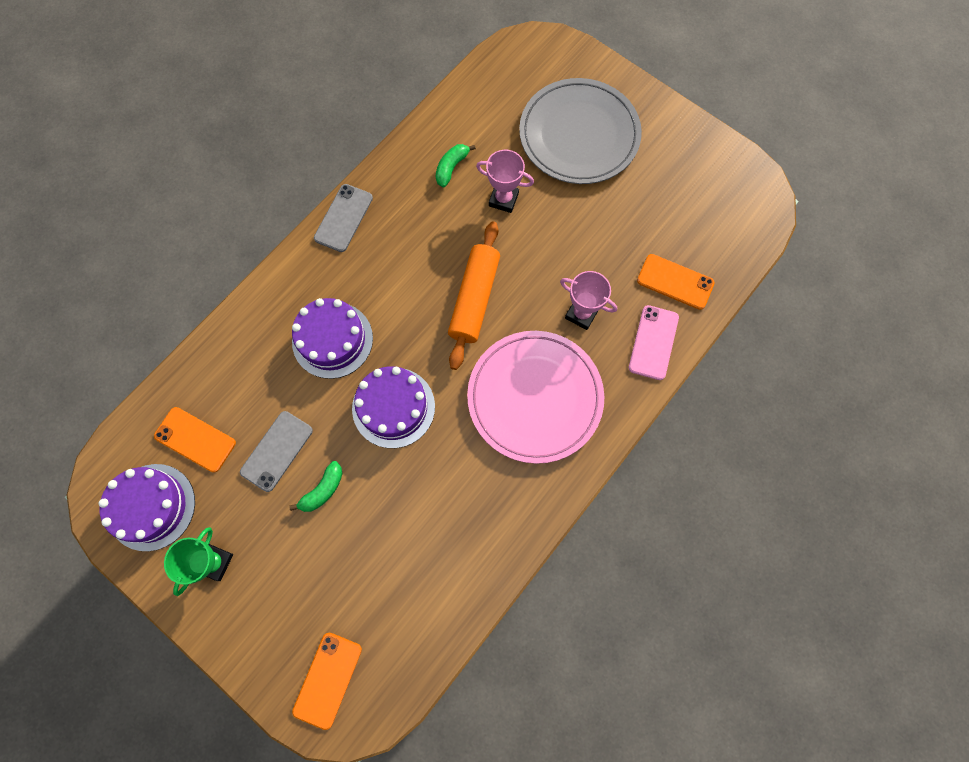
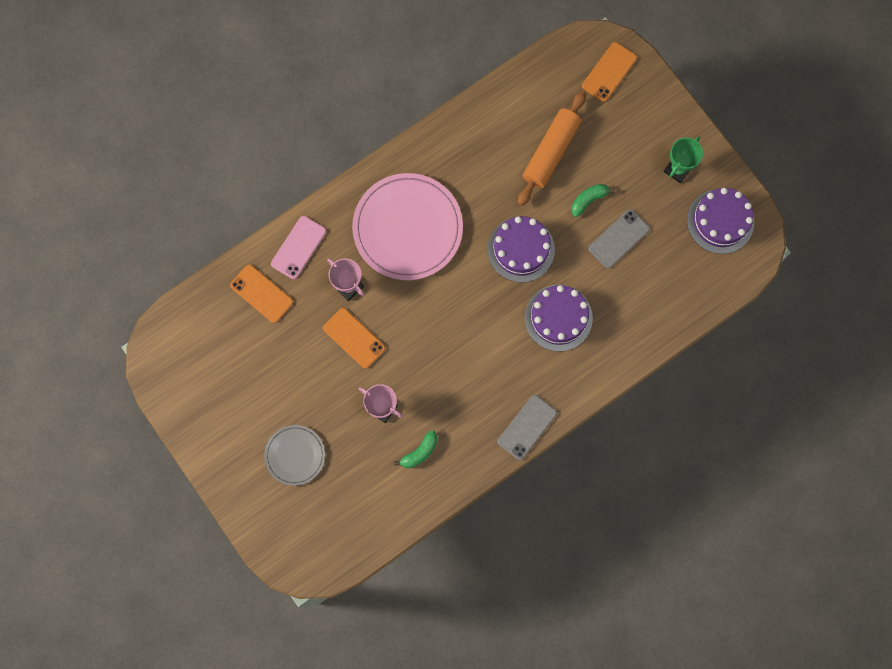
camera: 165 degrees left, 5 degrees up
orange phone [154,407,236,473] -> orange phone moved to [323,308,386,369]
orange rolling pin [448,221,500,370] -> orange rolling pin moved to [518,91,586,206]
grey plate [519,78,642,184] -> grey plate [264,425,325,486], size x0.53

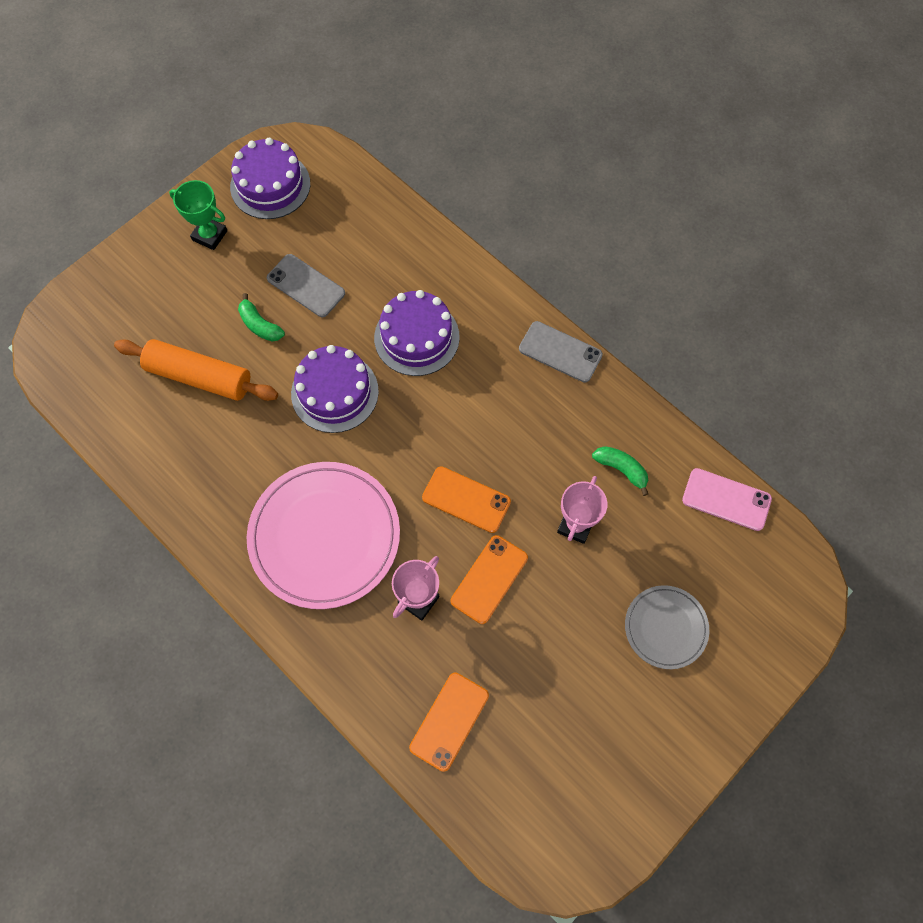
camera: 100 degrees left, 10 degrees down
pink phone [271,216,326,279] -> pink phone moved to [682,468,772,531]
orange phone [582,42,637,102] -> orange phone moved to [422,466,511,533]

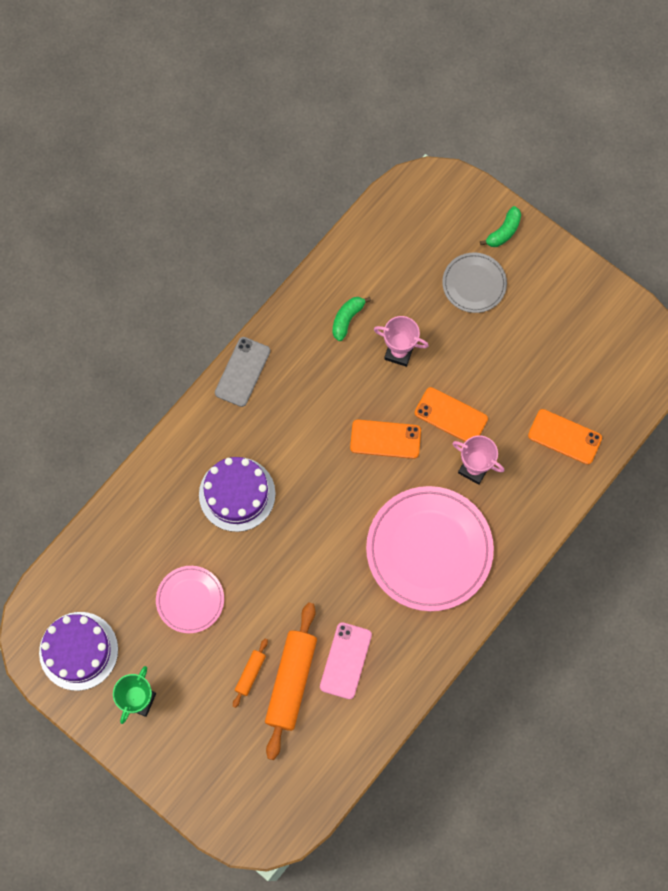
camera: 95 degrees left, 5 degrees up
green banana [238,293,285,342] -> green banana moved to [480,206,521,247]
grey phone [267,254,345,317] -> pink plate [156,566,224,633]
purple cake [291,345,379,433] -> none
orange phone [422,466,511,533] -> orange phone turned 75 degrees clockwise [350,420,421,459]
pink phone [682,468,772,531] -> pink phone moved to [320,622,372,699]
none -> orange rolling pin [233,639,268,708]

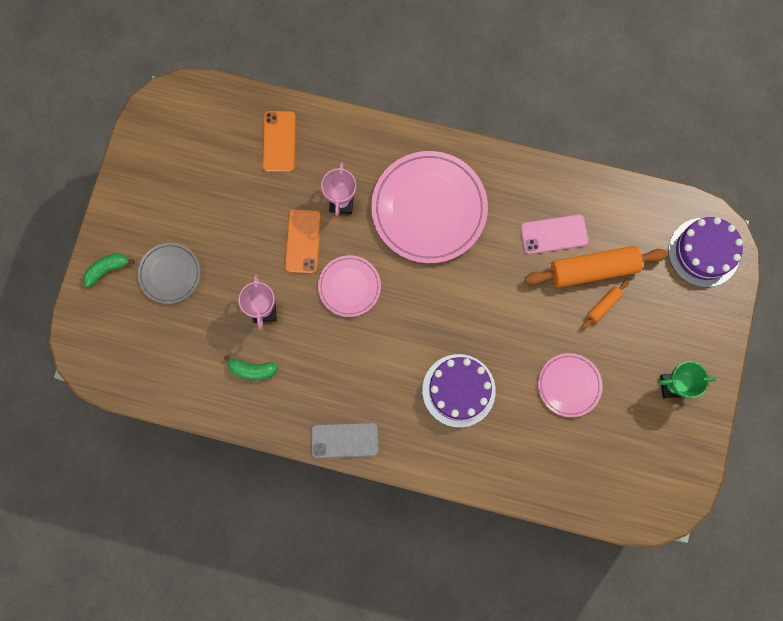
camera: 115 degrees left, 5 degrees up
purple cake [39,612,118,691] -> purple cake moved to [668,217,743,287]
orange rolling pin [233,639,268,708] -> orange rolling pin turned 45 degrees counterclockwise [581,280,629,329]
orange phone [350,420,421,459] -> pink plate [318,255,381,317]
green banana [480,206,521,247] -> green banana turned 45 degrees counterclockwise [83,253,135,287]

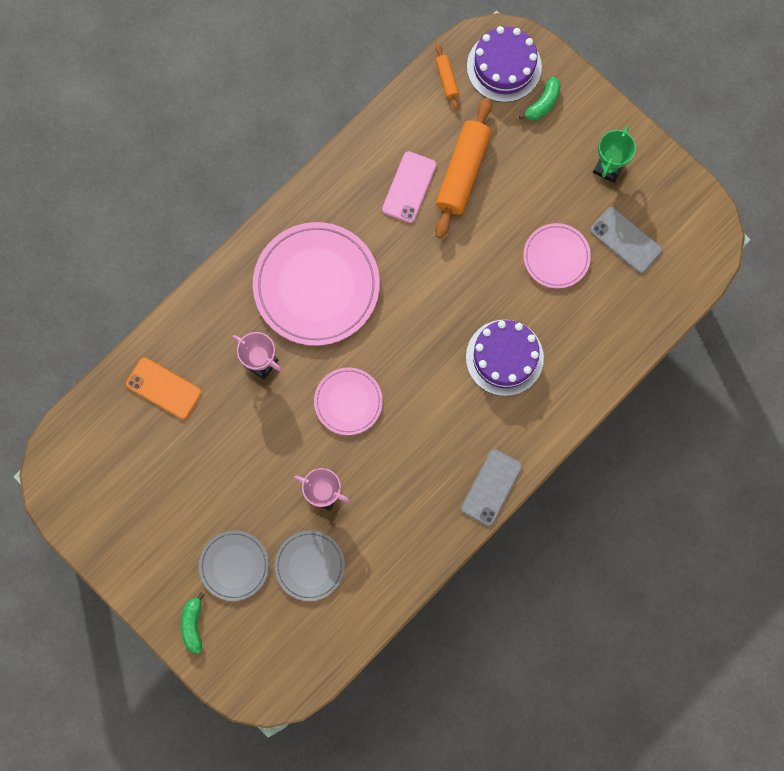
camera: 60 degrees left, 0 degrees up
green banana [224,355,278,380] -> green banana moved to [519,77,561,121]
orange phone [285,209,321,274] -> none
orange rolling pin [581,280,629,329] -> orange rolling pin moved to [435,44,459,110]
none -> grey plate [275,531,345,601]
none -> grey phone [590,207,662,273]

